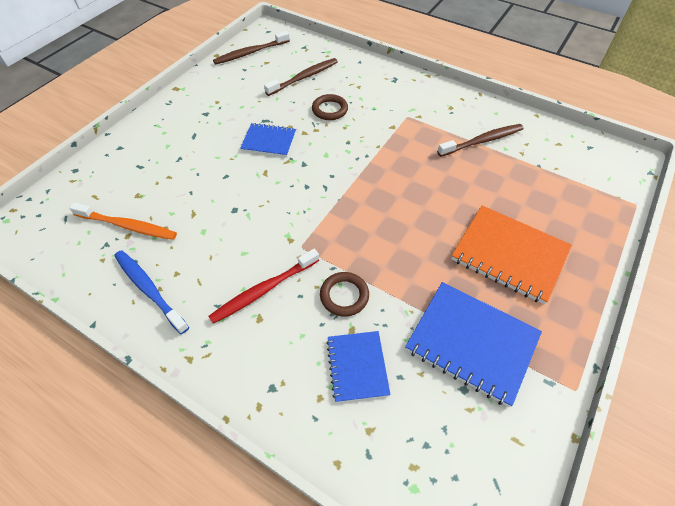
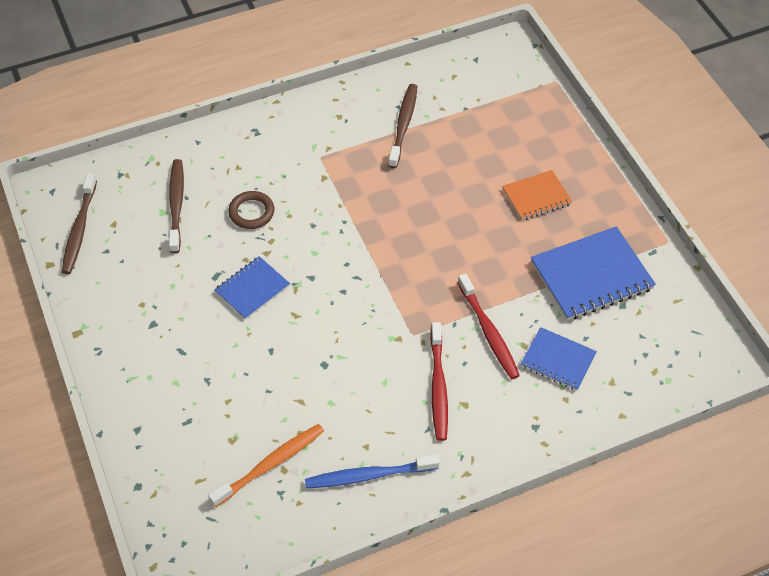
camera: 55 degrees left, 0 degrees up
brown ring [320,272,369,317] -> red toothbrush [458,274,520,379]
orange notebook [451,205,572,304] -> orange notebook [502,170,572,221], size x0.60

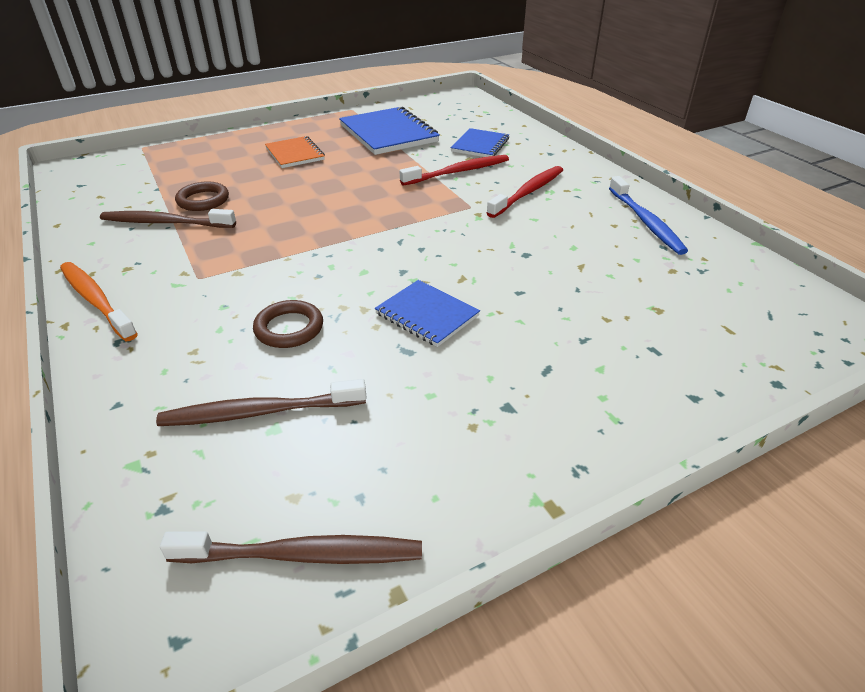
camera: 95 degrees left, 15 degrees down
orange toothbrush [208,424,324,507] -> orange toothbrush moved to [60,262,138,341]
red toothbrush [430,322,448,441] -> red toothbrush turned 45 degrees counterclockwise [487,166,563,218]
none -> brown ring [175,182,229,211]

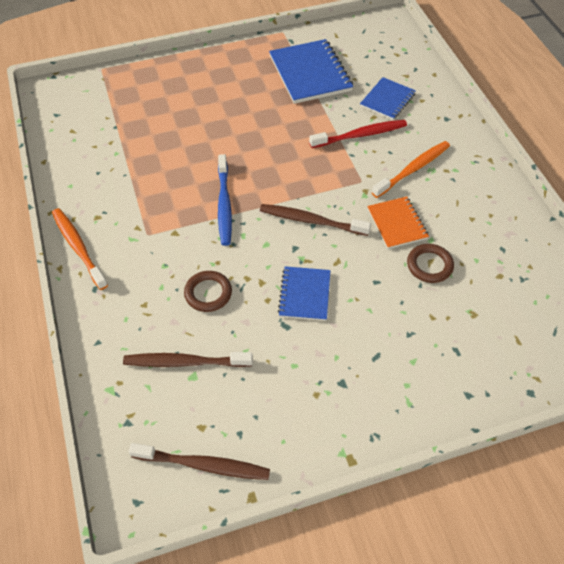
camera: 10 degrees right, 15 degrees up
brown toothbrush [100,209,236,228] -> brown toothbrush moved to [260,204,371,236]
brown ring [175,182,229,211] -> brown ring moved to [407,244,454,283]
orange notebook [265,136,325,168] -> orange notebook moved to [367,196,429,249]
blue notebook [375,280,480,347] -> blue notebook turned 45 degrees clockwise [278,266,331,321]
red toothbrush [487,166,563,218] -> orange toothbrush [372,141,450,198]
blue toothbrush [609,176,688,255] -> blue toothbrush moved to [218,154,232,246]

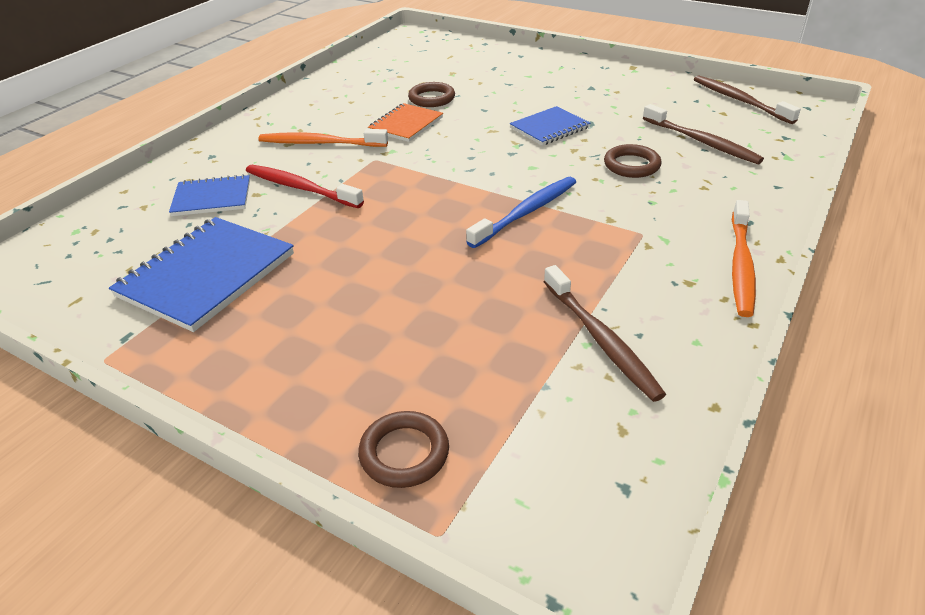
camera: 130 degrees left, 15 degrees down
brown toothbrush [260,204,371,236] -> brown toothbrush moved to [544,265,666,402]
none -> brown ring [358,411,449,488]

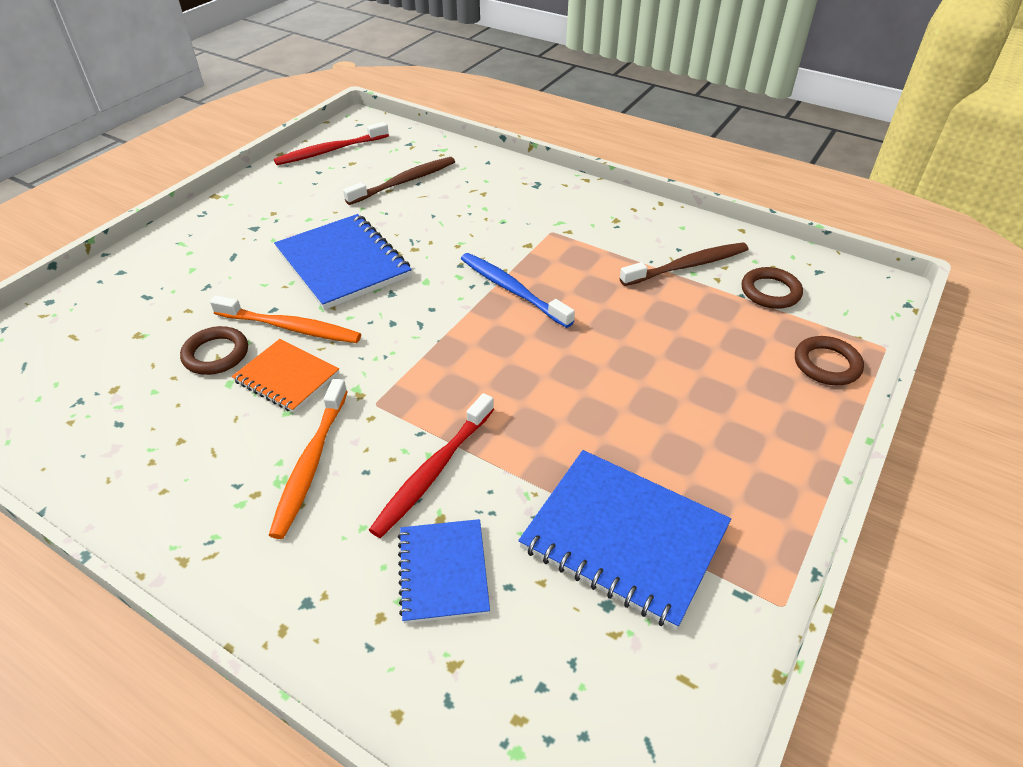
camera: 90 degrees left, 5 degrees up
blue notebook [510,106,590,146] -> blue notebook [274,214,412,310], size x1.68
brown ring [604,144,662,178] -> brown ring moved to [742,267,803,309]
brown toothbrush [694,75,801,124] -> red toothbrush [274,122,389,165]
orange toothbrush [732,200,756,317] -> orange toothbrush moved to [210,295,361,343]

